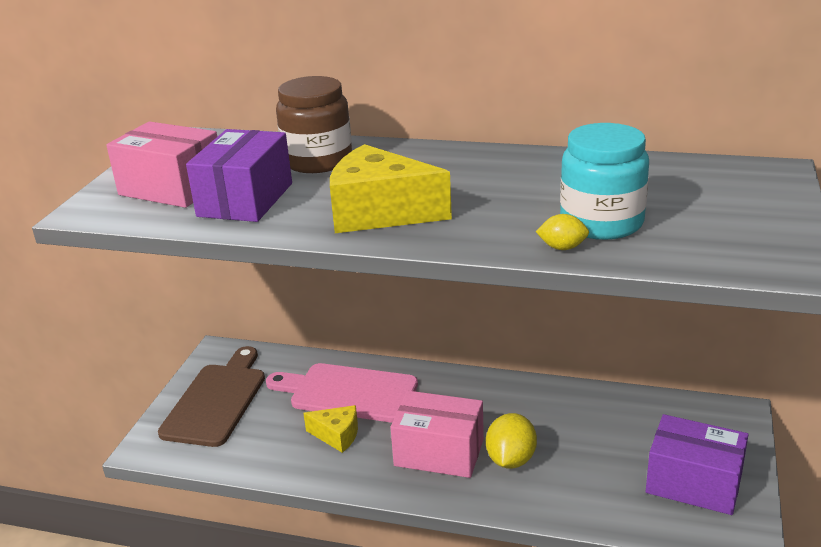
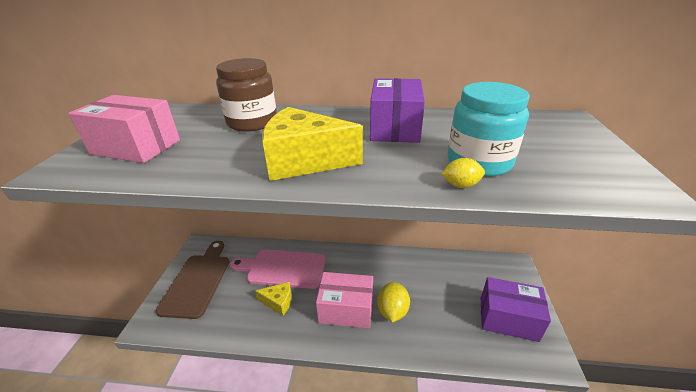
camera: 10 degrees left, 5 degrees up
purple box [186,129,292,222] -> purple box moved to [370,78,425,143]

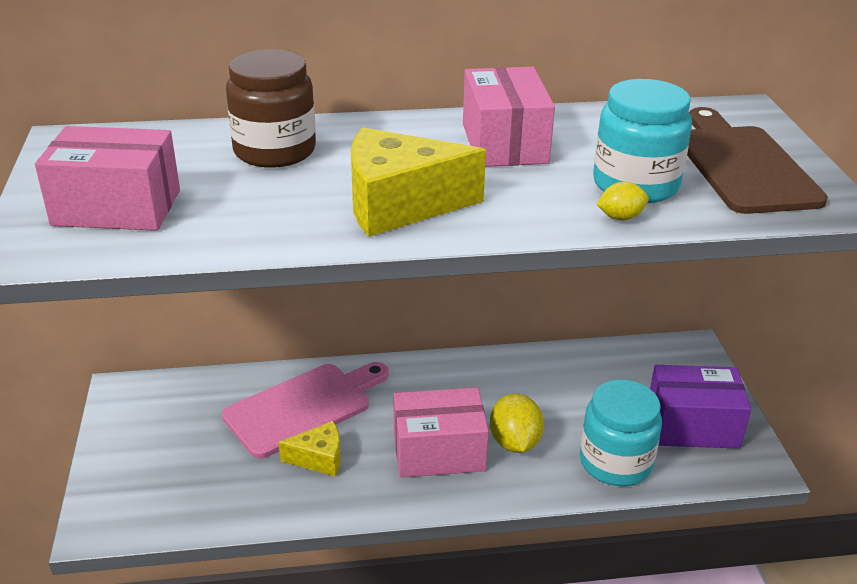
camera: 15 degrees left, 0 degrees up
brown cutting board [156,241,229,319] -> brown cutting board moved to [687,107,828,214]
pink cutting board [230,249,326,289] -> pink cutting board turned 150 degrees clockwise [222,362,389,458]
purple box [370,78,425,143] -> pink box [463,67,555,167]
none -> turquoise jar [580,380,662,486]

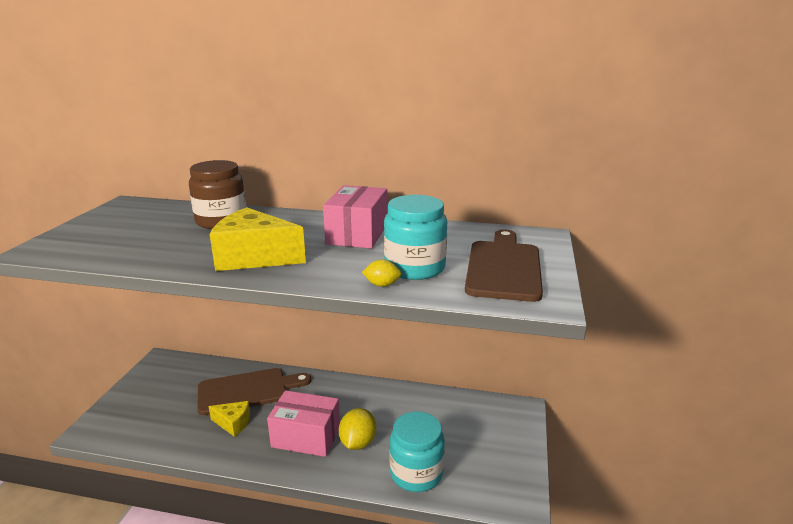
camera: 20 degrees right, 10 degrees down
pink box [35,126,180,231] -> none
pink cutting board [222,362,389,458] -> brown cutting board [197,368,311,415]
purple box [650,365,751,449] -> none

